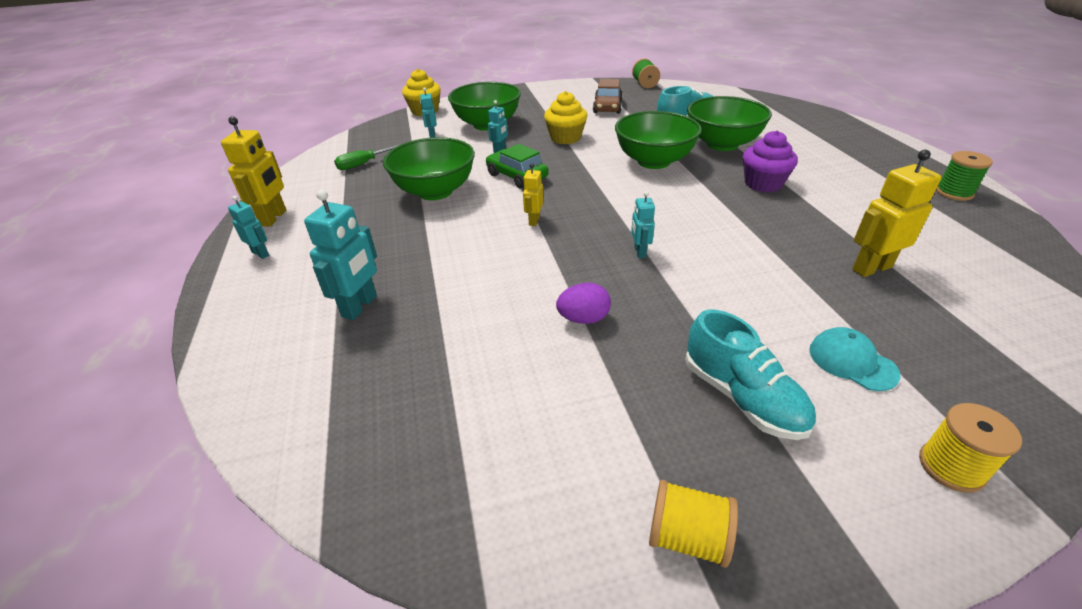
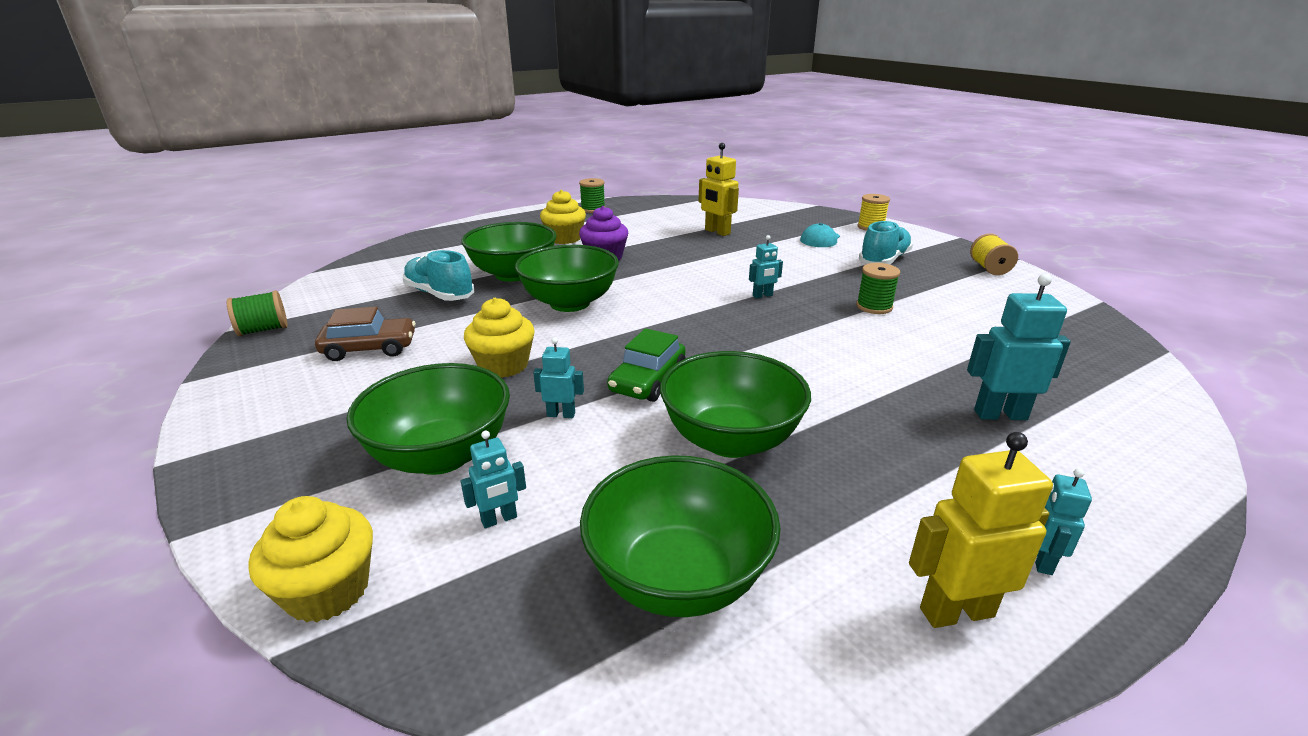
camera: 110 degrees left, 10 degrees down
green screwdriver [334,144,401,170] -> green bowl [580,455,780,617]
yellow robot [523,163,544,226] -> none
purple egg [556,283,611,324] -> green spool [856,263,900,314]
none -> yellow cupcake [540,190,586,244]

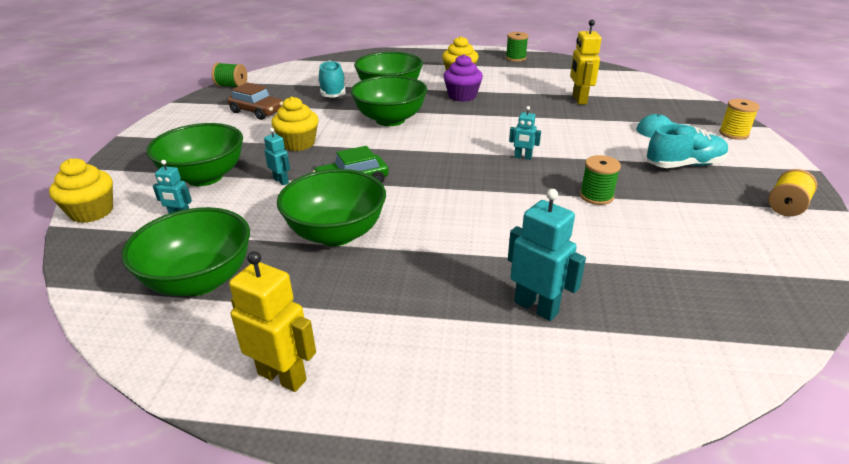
camera: 40 degrees right, 5 degrees up
turquoise robot [1035,468,1092,575] -> none

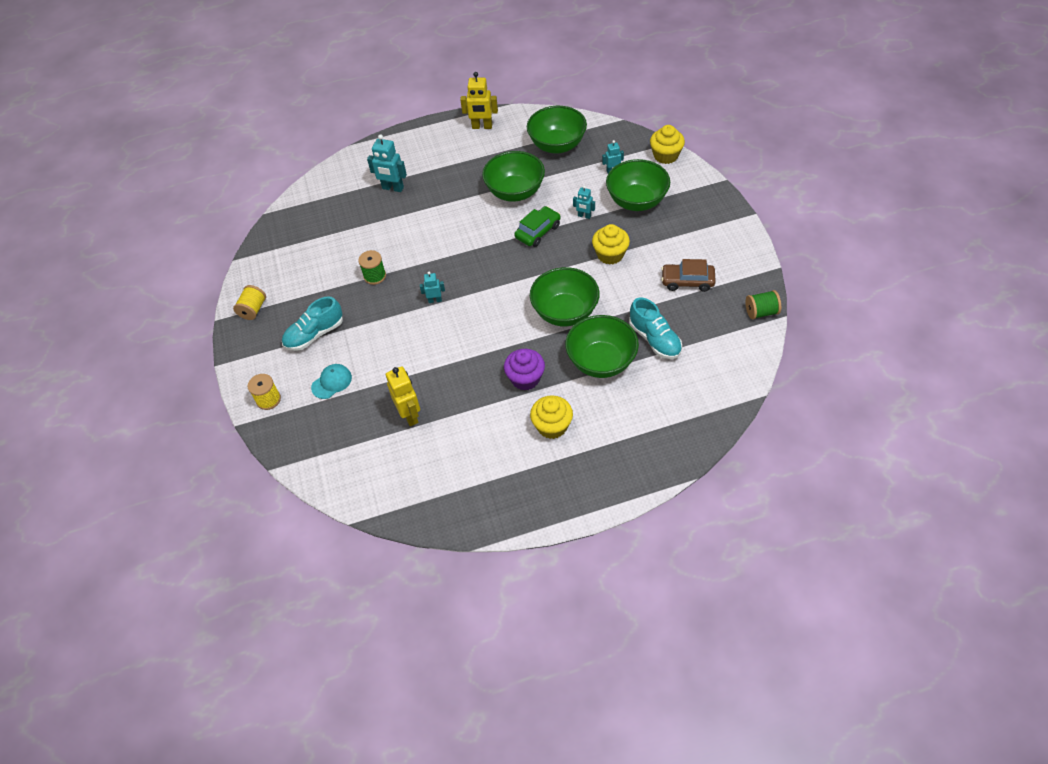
camera: 160 degrees right, 20 degrees up
green spool [506,32,529,62] -> none

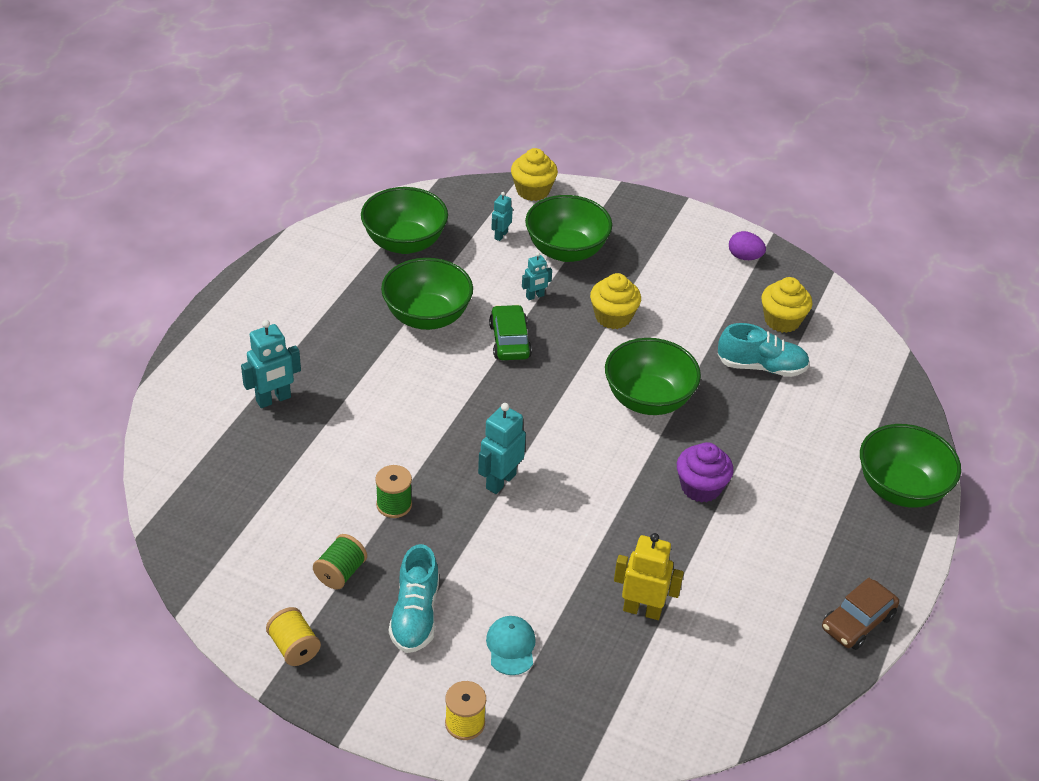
camera: 55 degrees left, 10 degrees down
turquoise robot [420,272,445,303] -> turquoise robot [478,403,526,494], size x1.73
yellow robot [460,72,498,129] -> none
yellow cupcake [530,395,573,439] -> yellow cupcake moved to [761,277,812,333]
green bowl [565,315,639,378] -> green bowl moved to [860,424,961,508]
brown car [661,259,716,292] -> brown car moved to [822,578,899,650]
green spool [745,290,781,319] -> green spool moved to [313,534,367,590]
none -> purple egg [729,231,766,260]

